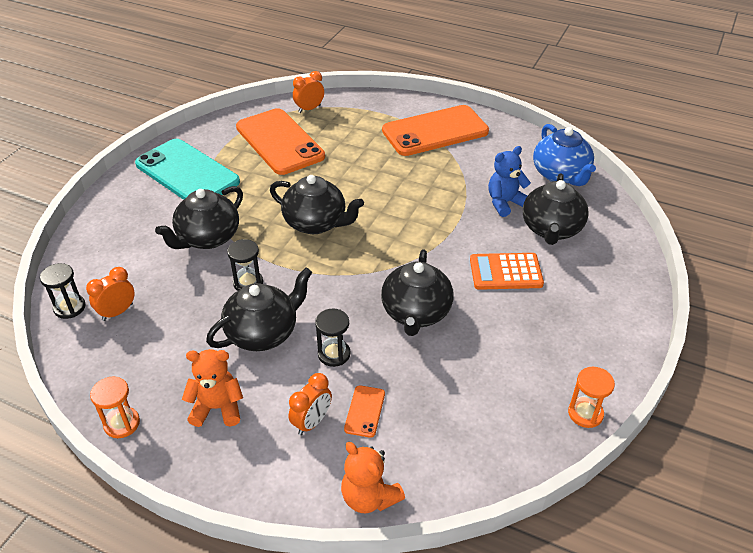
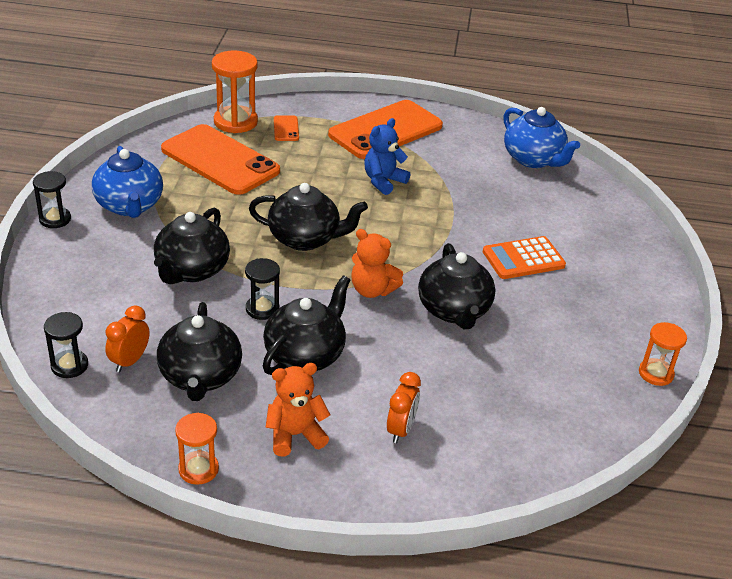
camera: 20 degrees left, 5 degrees down
turquoise phone [135,139,240,200] -> blue teapot [92,146,163,218]
orange clock [293,71,324,113] -> orange hourglass [212,51,258,133]
black hourglass [315,308,350,367] -> black hourglass moved to [33,171,71,228]
orange teddy bear [341,442,405,513] -> orange teddy bear moved to [351,229,403,298]
orange phone [344,386,385,438] -> orange phone moved to [274,115,299,141]
blue teddy bear [488,146,531,217] -> blue teddy bear moved to [364,118,410,195]
black teapot [523,173,589,245] -> black teapot moved to [157,302,242,401]

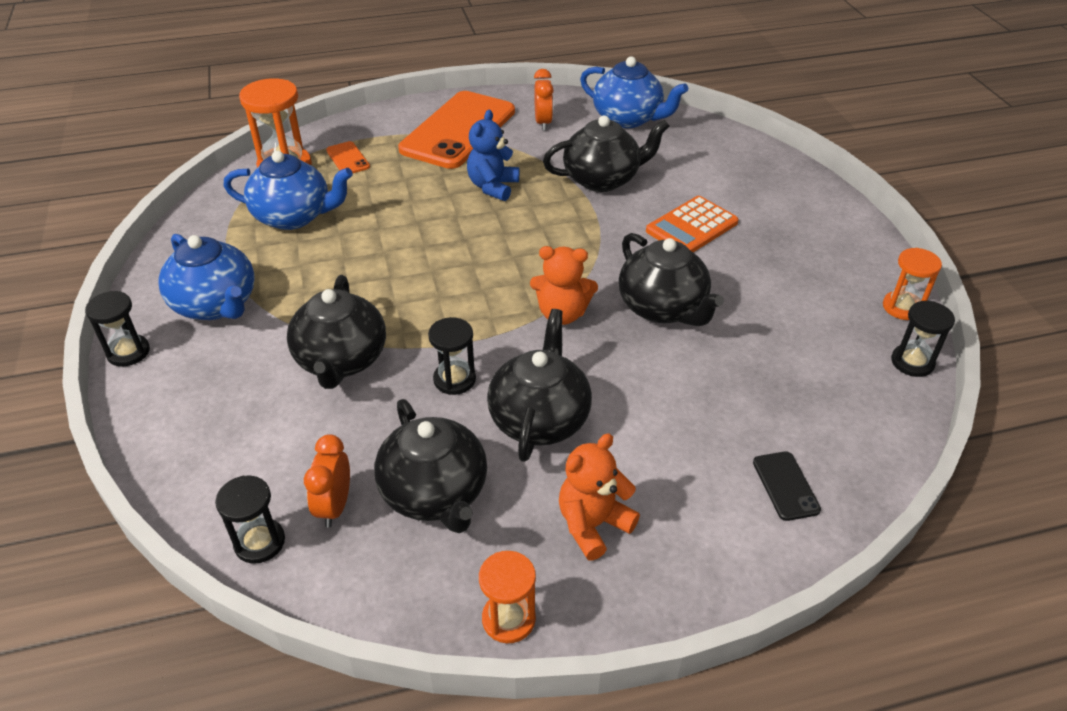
camera: 20 degrees left, 5 degrees up
orange phone [161,124,280,195] -> blue teapot [224,151,353,230]
black teapot [249,183,368,251] -> black teapot moved to [543,115,669,192]
orange clock [387,372,421,443] -> orange clock moved to [534,69,554,131]
none -> black phone [753,451,821,521]
none -> black hourglass [891,301,955,377]

